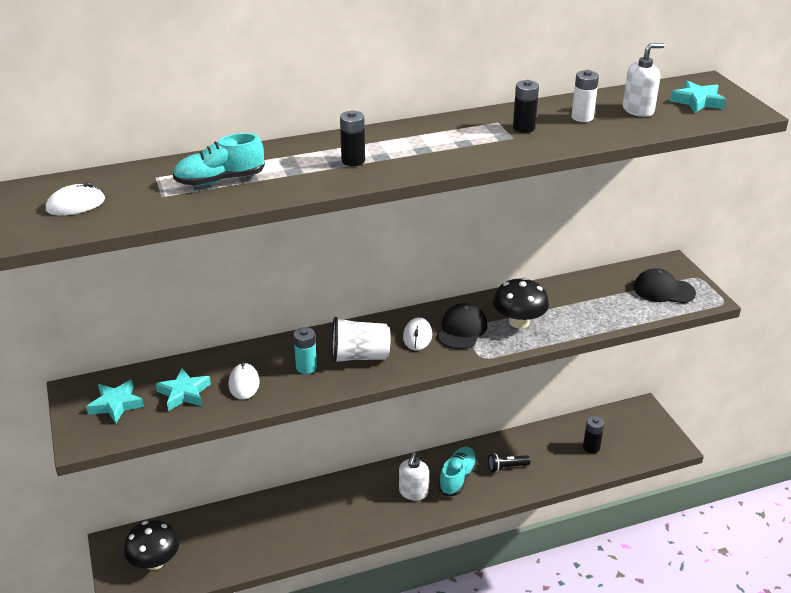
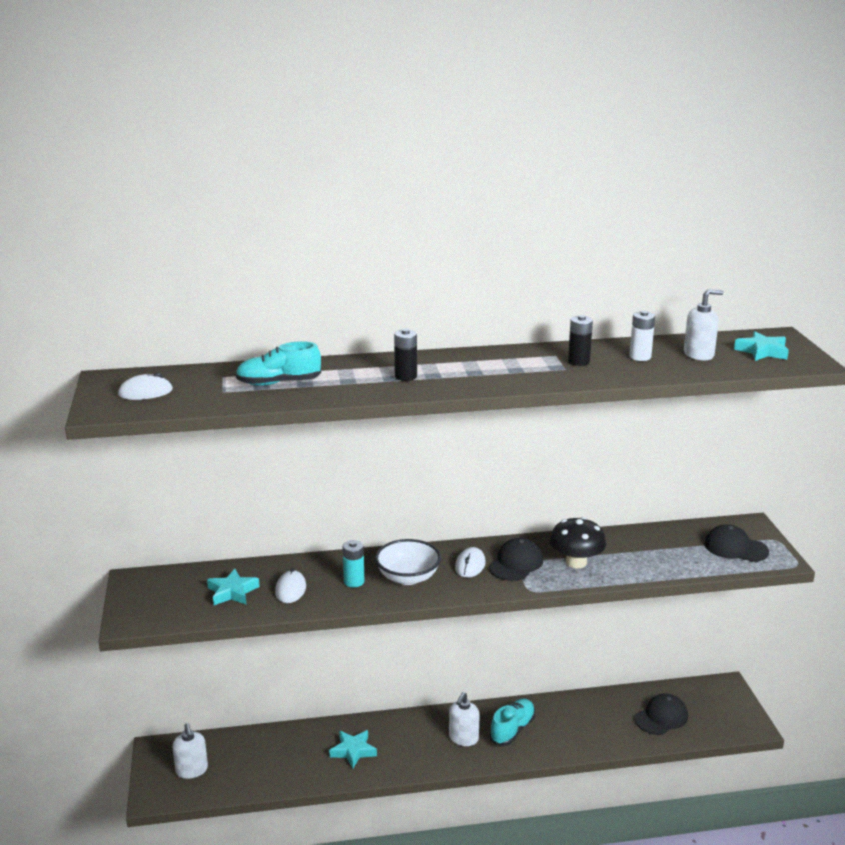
camera: 10 degrees right, 10 degrees down
turquoise star [86,380,144,424] -> turquoise star moved to [329,730,377,768]
black mushroom [124,520,179,570] -> white soap dispenser [173,723,208,779]
white cup [332,317,390,364] -> white bowl [375,539,441,585]
black flashlight [488,453,530,472] -> none
black battery [583,416,604,453] -> black cap [635,694,688,735]

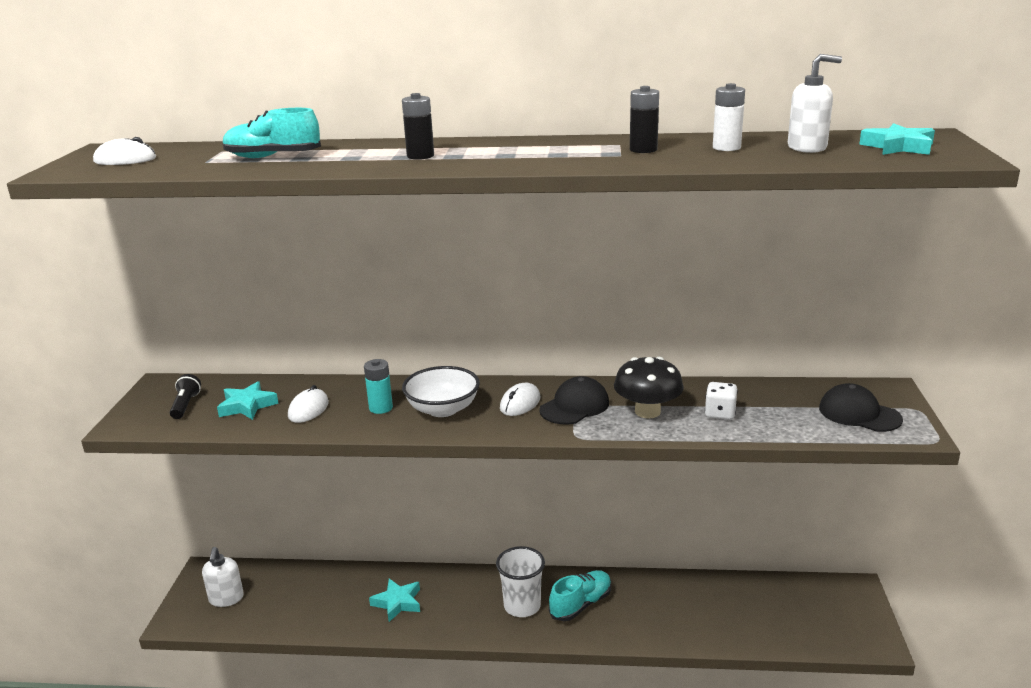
camera: 15 degrees right, 0 degrees up
white soap dispenser [449,692,480,746] -> white cup [496,546,545,617]
black cap [635,694,688,735] -> none
none -> black flashlight [170,374,201,419]
none -> white dice [705,382,738,420]

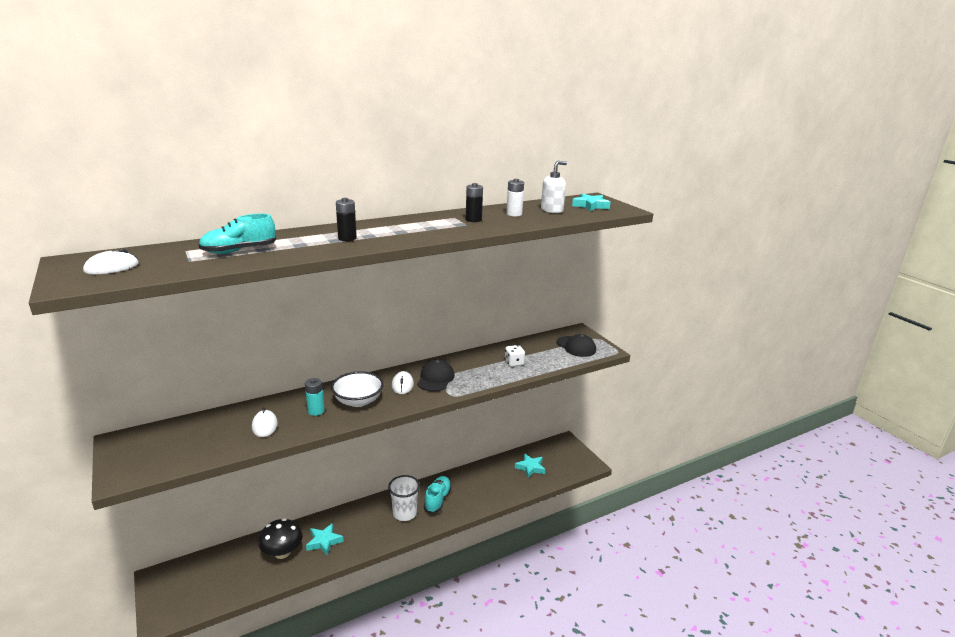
camera: 35 degrees left, 0 degrees up
black flashlight [170,374,201,419] -> none
white soap dispenser [202,547,244,607] -> none
turquoise star [217,381,279,420] -> turquoise star moved to [515,453,545,478]
black mushroom [614,357,684,418] -> black mushroom moved to [259,518,303,559]
black cap [819,383,903,432] -> black cap turned 135 degrees counterclockwise [557,334,596,357]

